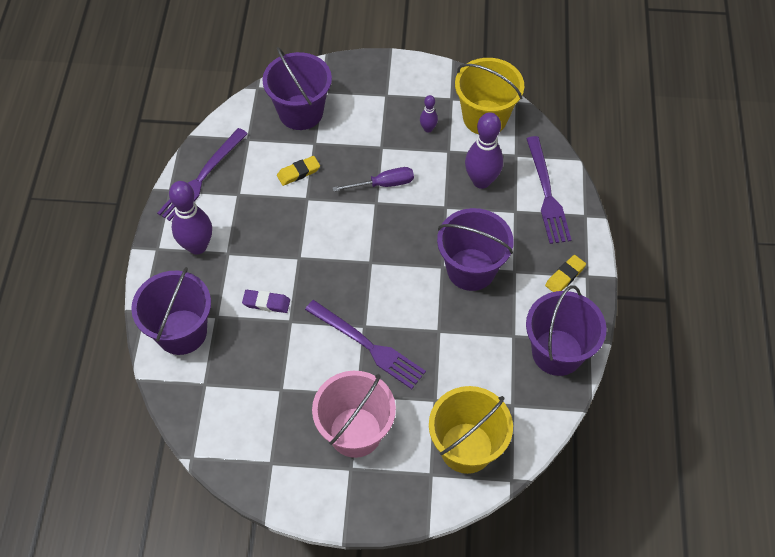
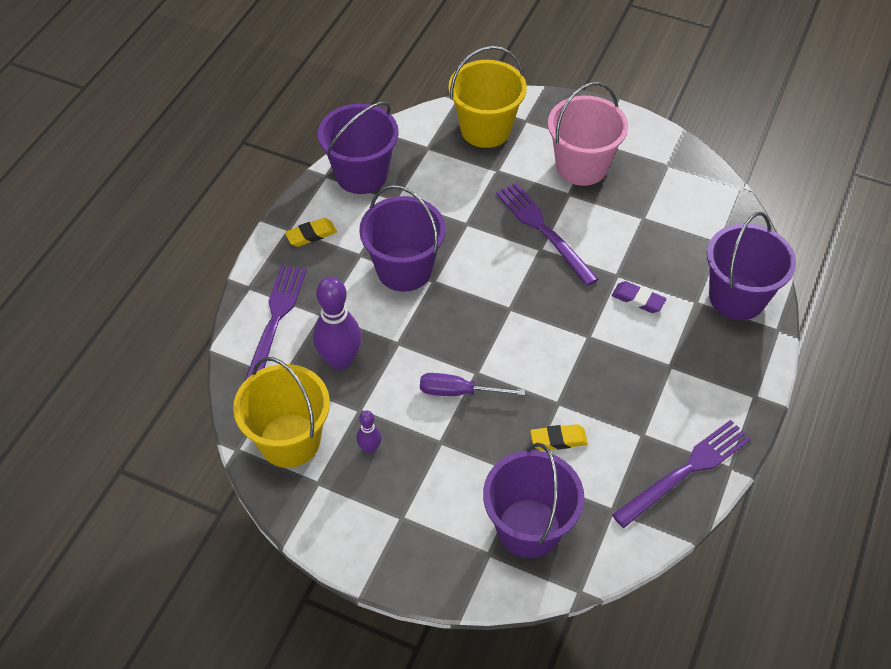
camera: 160 degrees left, 5 degrees down
purple bowling pin [169,181,212,255] -> none

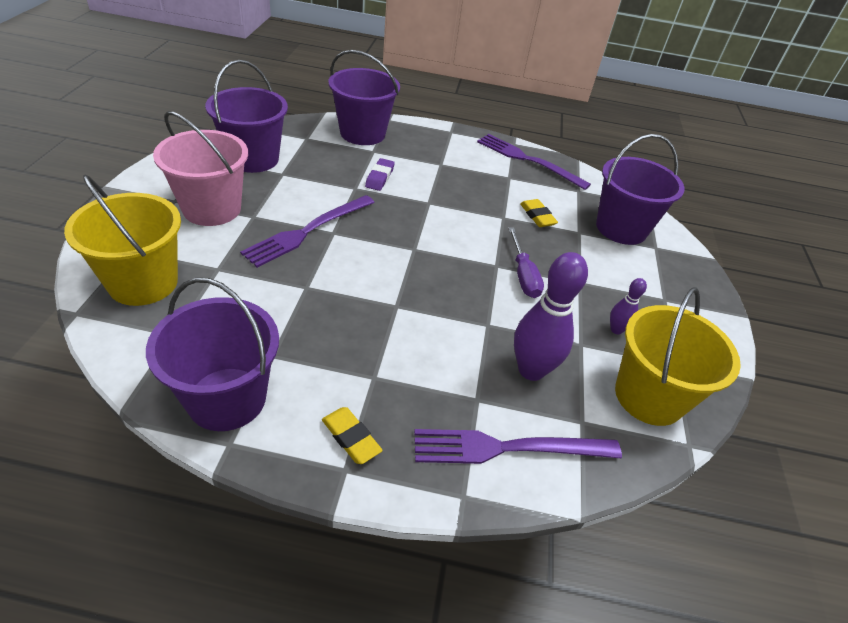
camera: 110 degrees left, 10 degrees down
purple bucket [359,185,446,292] -> purple bucket moved to [205,60,288,173]

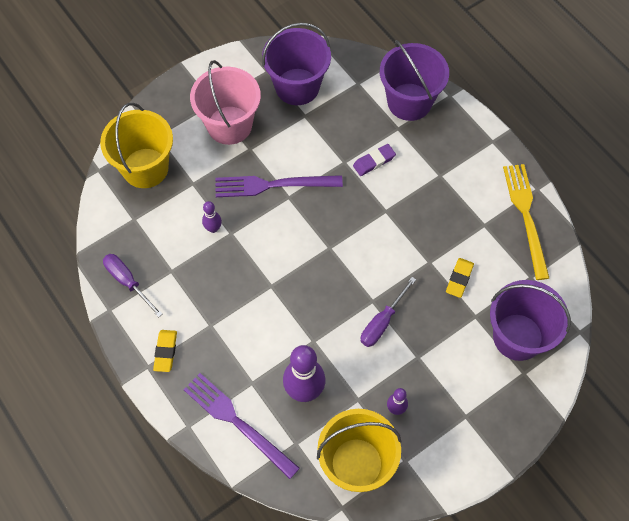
camera: 50 degrees right, 20 degrees up
purple bucket [146,277,279,431] -> purple screwdriver [103,254,162,317]
purple fork [477,134,591,190] -> yellow fork [503,164,549,280]
none -> purple bowling pin [202,201,222,233]

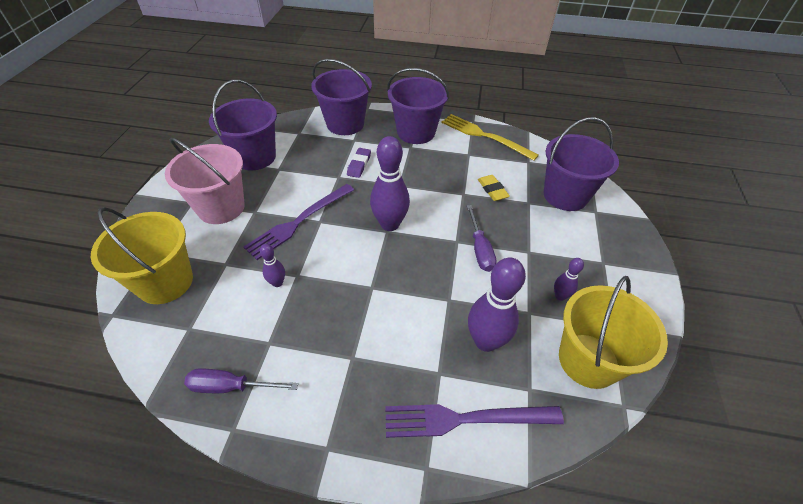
camera: 45 degrees left, 15 degrees down
yellow eraser [153,330,177,372] -> none
none -> purple bowling pin [370,136,410,231]
none -> purple bucket [387,68,449,144]

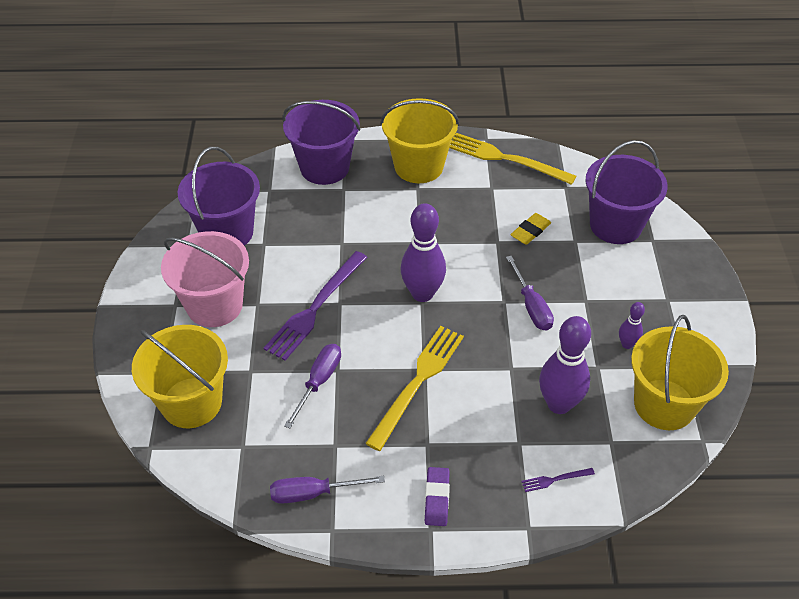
camera: 10 degrees left, 0 degrees up
purple bowling pin [260,244,285,287] -> purple screwdriver [284,344,341,428]
purple eraser [347,148,371,178] -> purple eraser moved to [425,467,450,526]
purple fork [386,404,564,438] -> purple fork [521,468,595,492], size x0.42
purple bucket [387,68,449,144] -> yellow bucket [380,98,459,183]
yellow eraser [478,175,510,201] -> yellow eraser turned 75 degrees clockwise [510,213,551,245]
none -> yellow fork [365,326,464,451]

